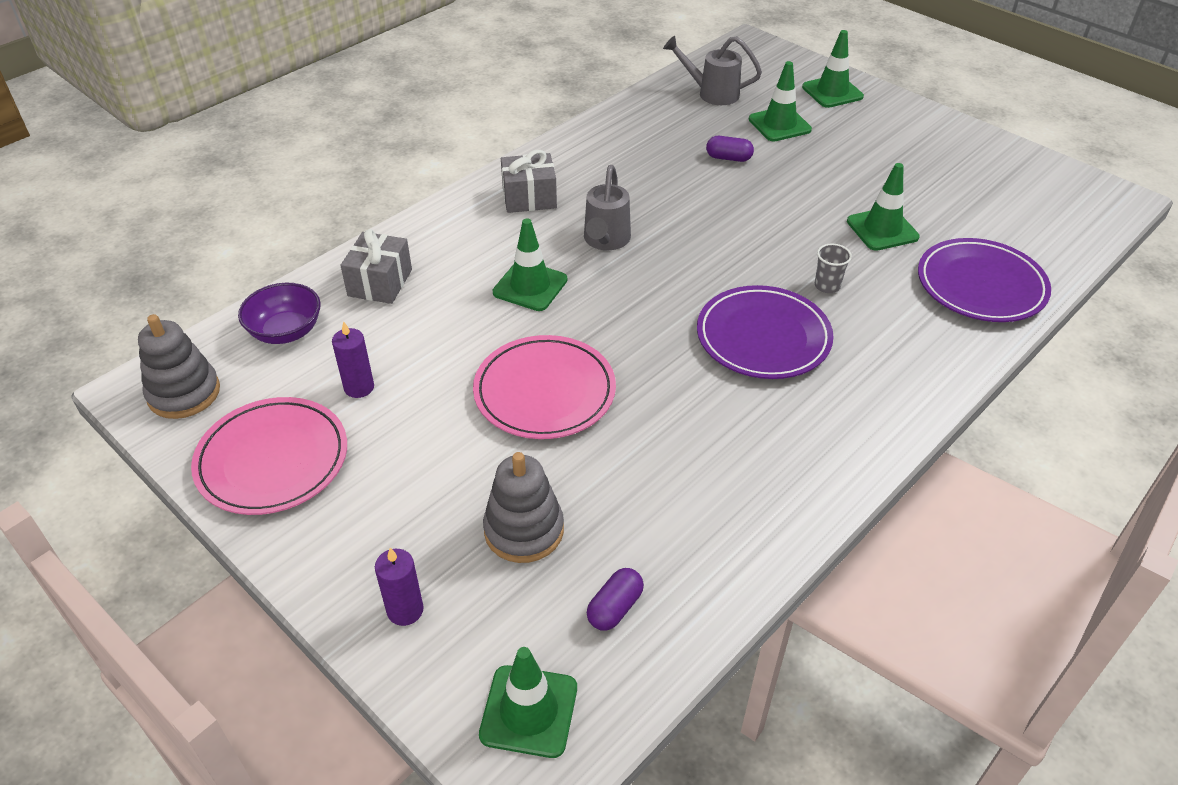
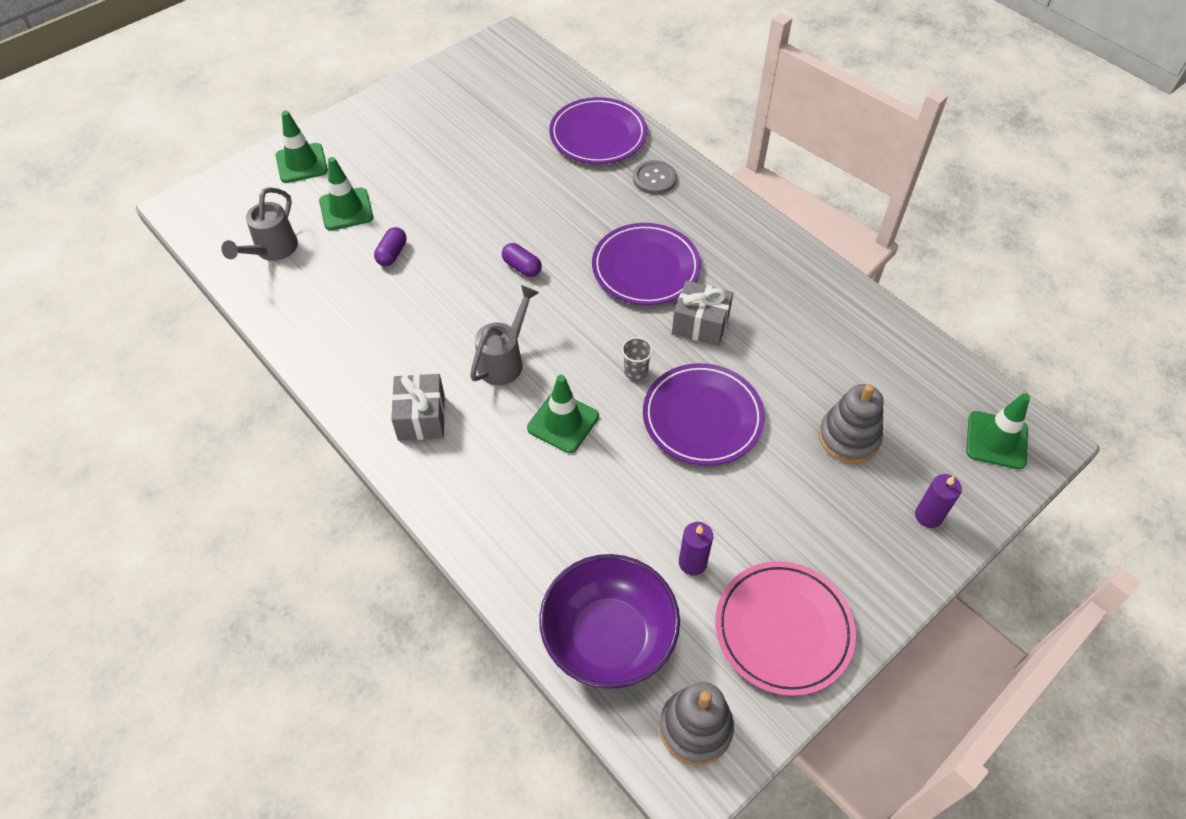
camera: 85 degrees left, 10 degrees up
purple bowl [238,283,321,344] -> purple bowl [539,554,680,689], size x1.64
grey gift [340,229,412,304] -> grey gift moved to [672,280,733,346]
pink plate [473,335,616,439] -> purple plate [643,363,765,466]
grey watering can [584,165,631,250] -> grey watering can turned 75 degrees counterclockwise [470,285,539,385]
purple capsule [587,568,644,630] -> purple capsule moved to [502,243,542,277]
grey cup [815,244,852,293] -> grey cup moved to [622,337,653,381]
green traffic cone [847,163,920,251] -> none
none -> grey button [633,160,677,194]

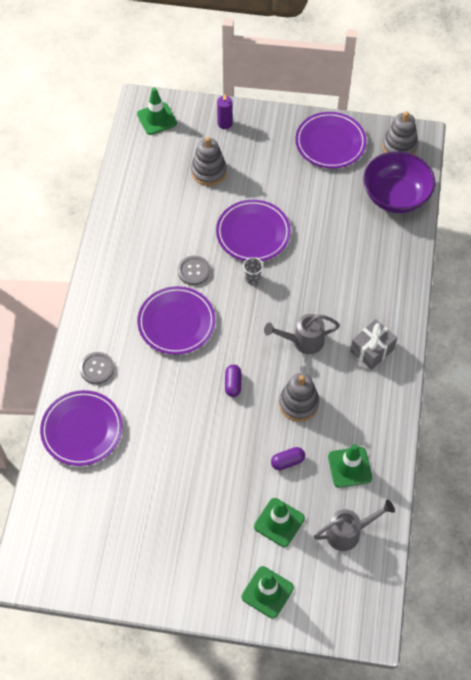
camera: 130 degrees left, 5 degrees up
green traffic cone [527,375,599,453] -> green traffic cone moved to [328,444,372,488]
grey gift [672,280,733,346] -> grey button [178,256,210,285]
purple candle [679,522,713,576] -> none
pink plate [715,561,856,696] -> purple plate [295,112,367,169]
none -> grey stacking toy [279,373,320,422]

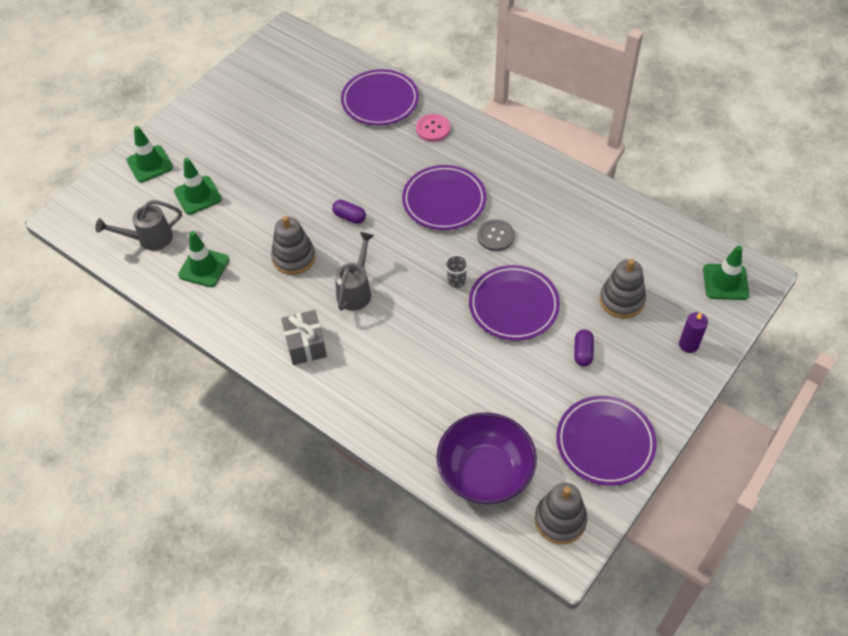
camera: 120 degrees right, 5 degrees down
grey button [80,352,114,384] -> pink button [416,114,450,142]
purple capsule [271,447,305,470] -> purple capsule moved to [574,329,594,366]
grey watering can [314,500,395,551] -> grey watering can turned 60 degrees clockwise [96,200,182,251]

